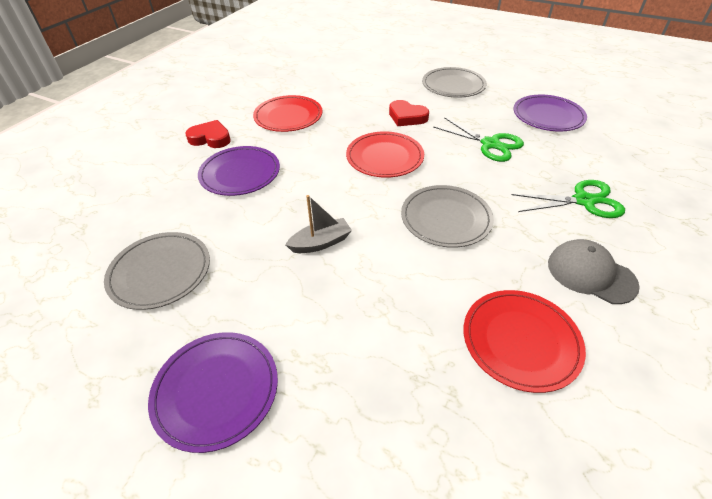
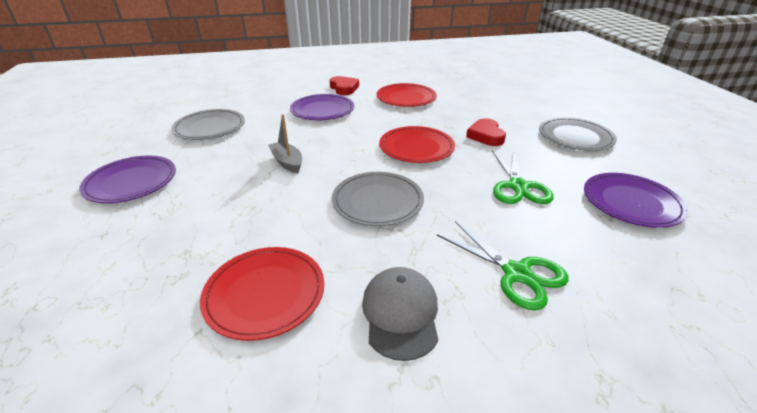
camera: 50 degrees right, 10 degrees down
grey boat [285,195,352,253] -> grey boat turned 150 degrees counterclockwise [268,114,302,173]

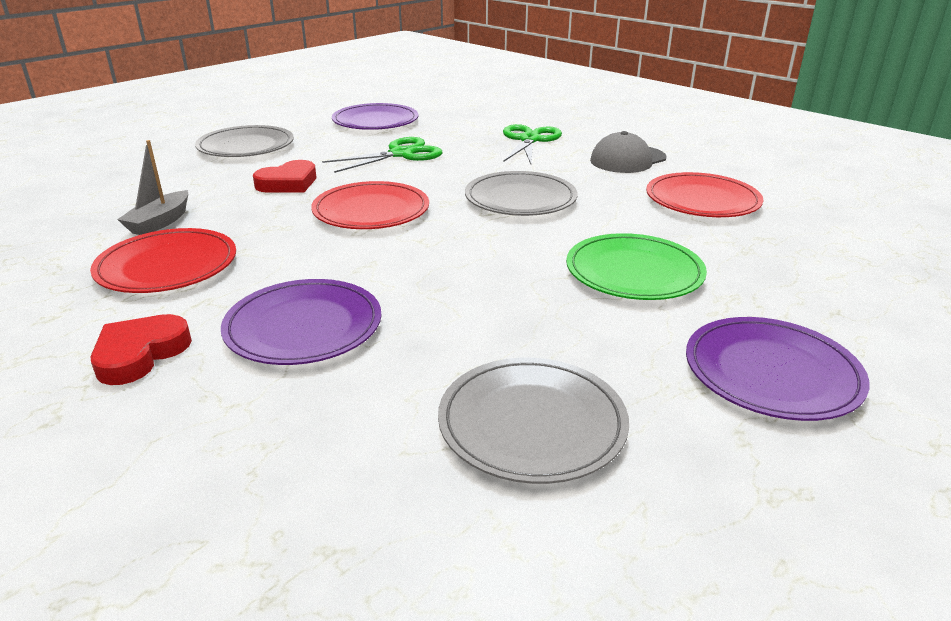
camera: 125 degrees left, 5 degrees down
grey boat [268,114,302,173] -> grey boat moved to [117,140,188,235]
none -> green plate [566,233,707,300]

